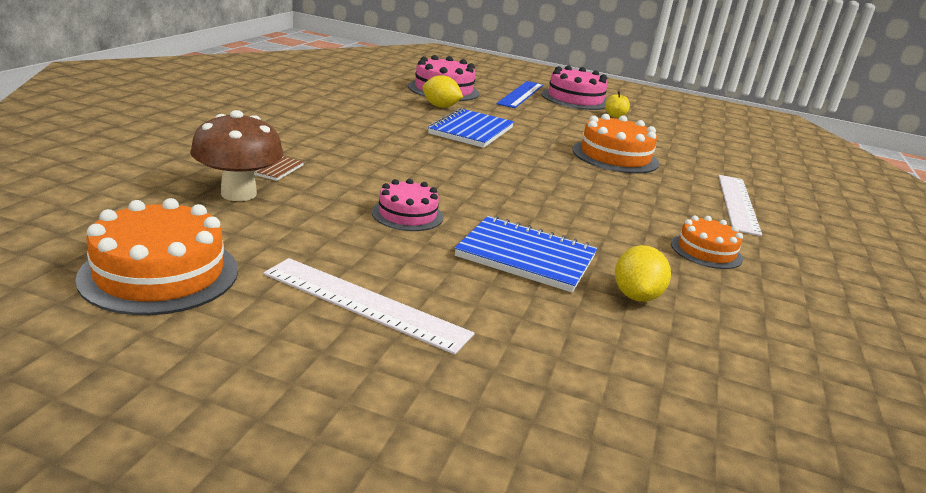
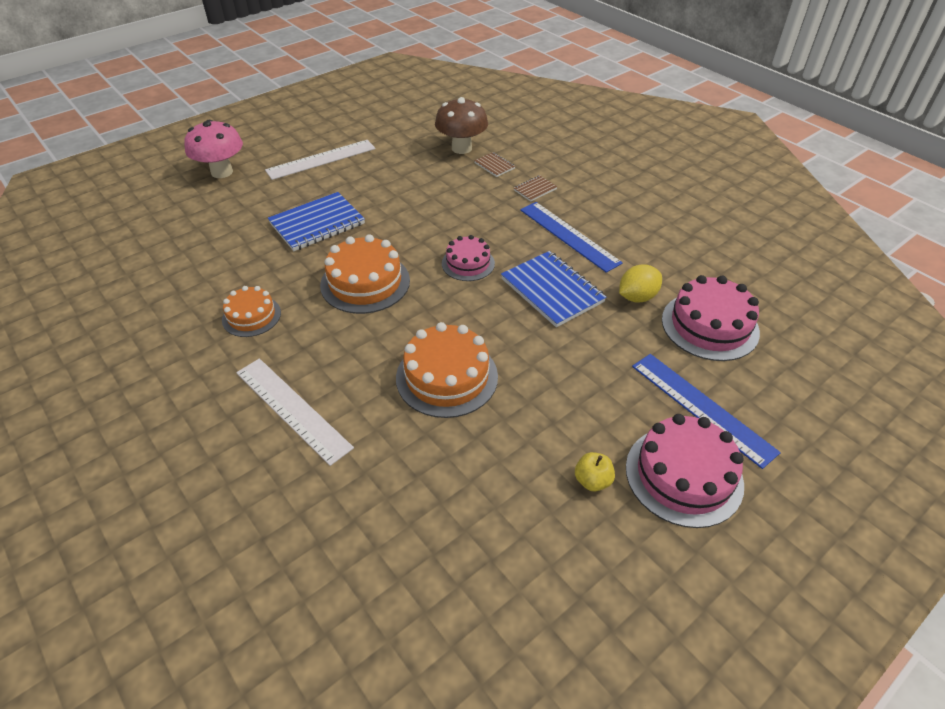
camera: 125 degrees right, 20 degrees up
orange cake [75,198,238,315] -> orange cake moved to [320,234,410,314]
pink cake [372,179,443,231] -> pink cake moved to [442,235,495,281]
yellow lemon [615,245,671,302] -> none
none -> pink mushroom [184,120,243,178]
none -> brown notebook [514,176,557,202]
none -> blue ruler [520,202,623,273]

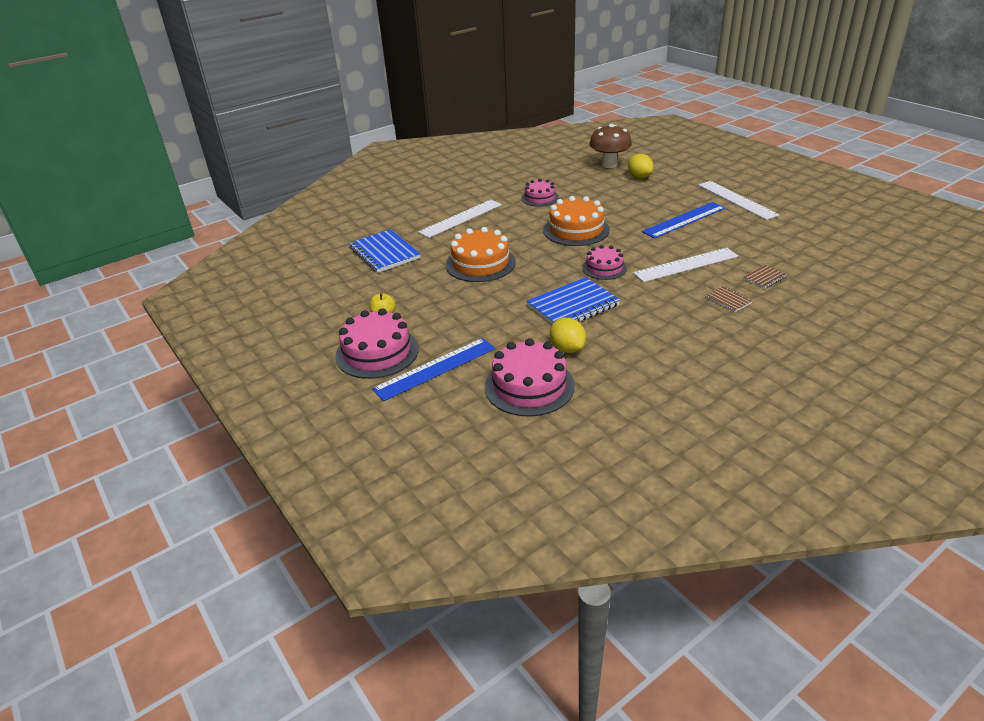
camera: 95 degrees right, 10 degrees down
pink mushroom [184,120,243,178] -> none
orange cake [222,286,281,337] -> pink cake [521,179,559,207]
blue notebook [268,192,365,251] -> blue notebook moved to [349,229,420,273]
brown mushroom [435,97,488,154] -> brown mushroom moved to [589,124,632,168]
blue ruler [520,202,623,273] -> blue ruler moved to [642,202,726,238]
none -> yellow lemon [628,154,654,179]
none -> white ruler [633,248,739,282]

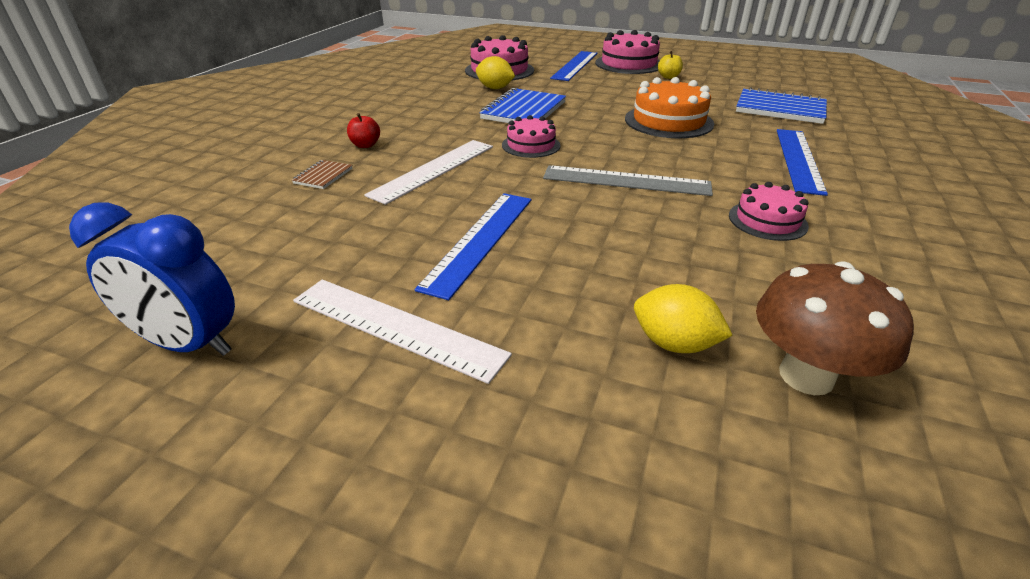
camera: 145 degrees right, 0 degrees up
white ruler [418,200,502,238] -> blue ruler [777,129,828,196]
orange cake [543,196,610,246] -> grey ruler [543,165,713,196]
brown notebook [706,286,753,312] -> red apple [347,113,380,148]
none -> blue clock [69,203,235,356]

